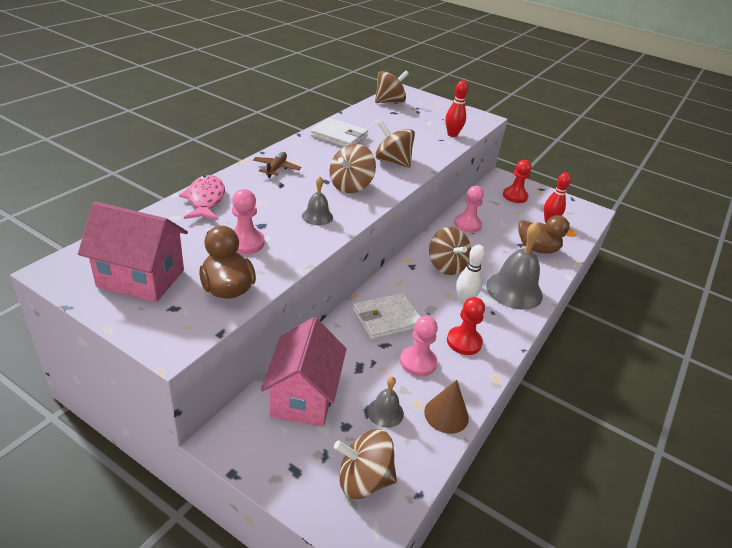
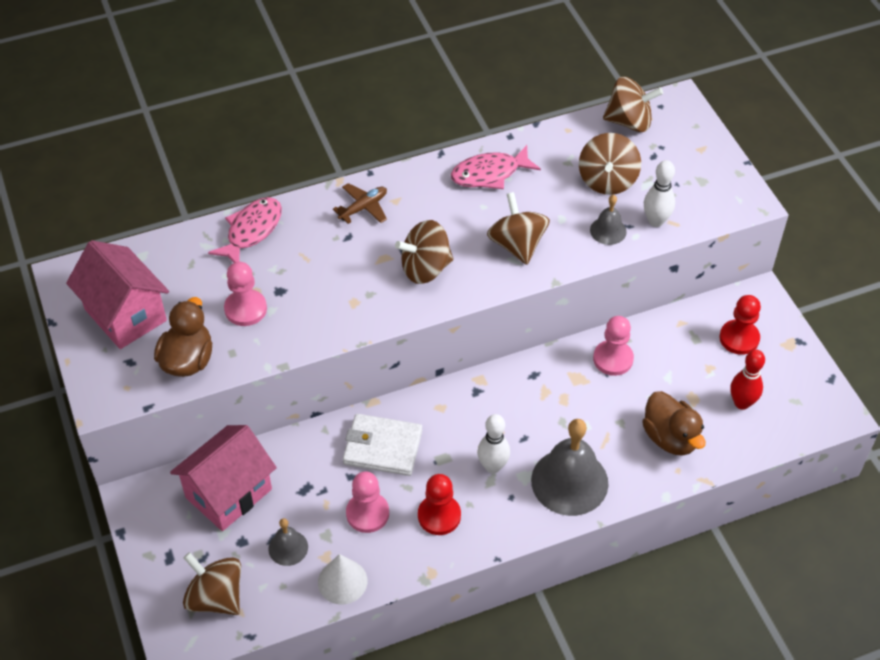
camera: 40 degrees right, 15 degrees up
grey bell [302,177,333,225] -> grey bell moved to [590,195,627,245]
white wallet [311,118,368,147] -> pink fish [451,145,541,189]
brown cone [424,380,469,434] -> white cone [318,554,367,604]
brown spinning top [429,227,471,275] -> brown spinning top moved to [579,133,641,195]
red bowling pin [445,80,468,137] -> white bowling pin [644,160,675,227]

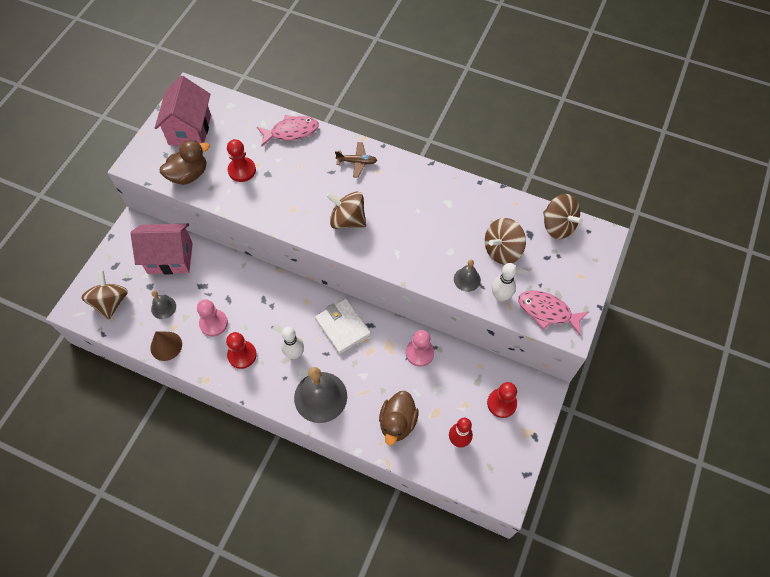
camera: 45 degrees right, 10 degrees up
pink pawn [224,262,267,326] -> red pawn [227,139,256,182]
white cone [318,554,367,604] -> brown cone [150,331,182,361]
white wallet [343,414,422,476] -> white wallet moved to [315,298,371,354]
pink fish [451,145,541,189] -> pink fish moved to [518,290,588,335]
brown spinning top [487,192,550,265] -> none

